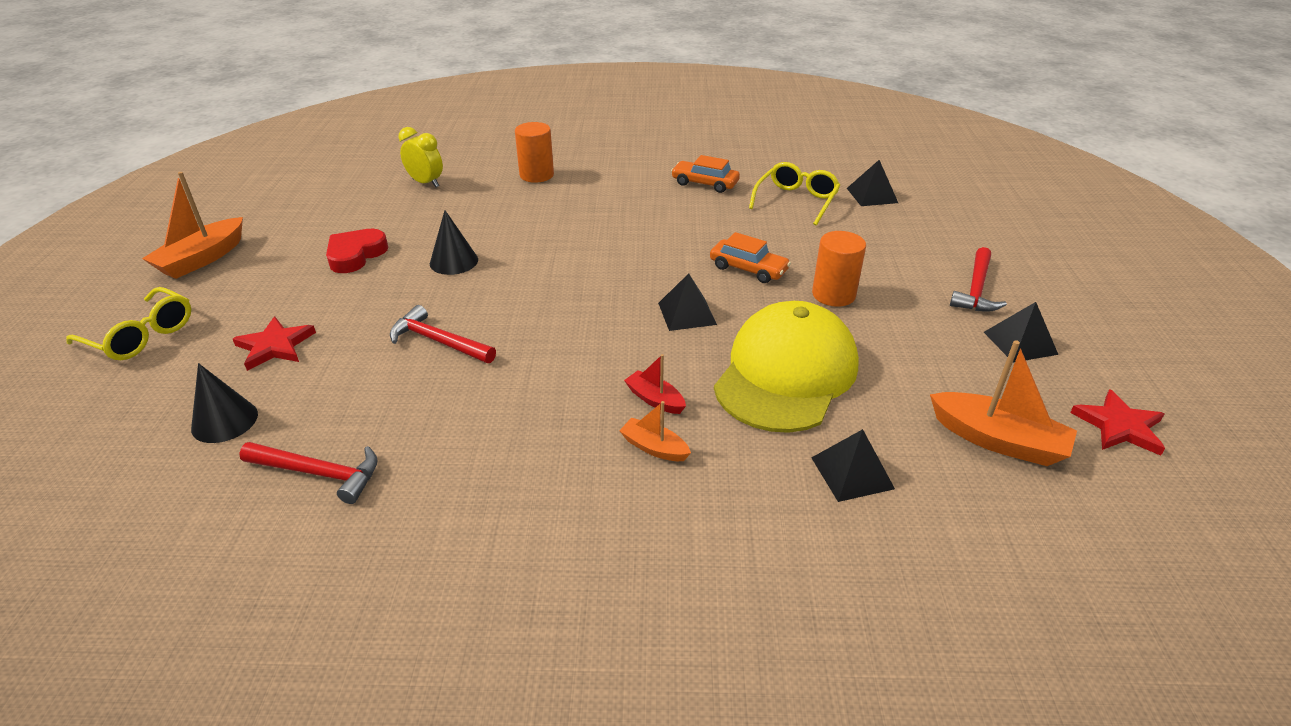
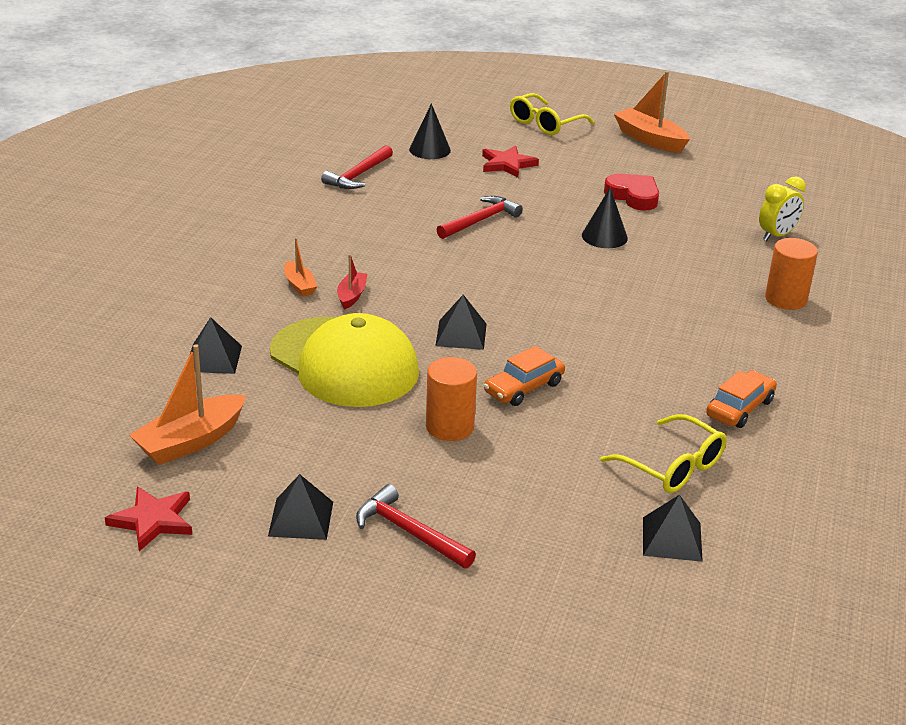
camera: 105 degrees right, 5 degrees down
orange boat [619,401,691,461] -> orange boat turned 105 degrees clockwise [284,238,318,297]
red boat [624,354,686,414] -> red boat turned 45 degrees counterclockwise [337,254,367,309]

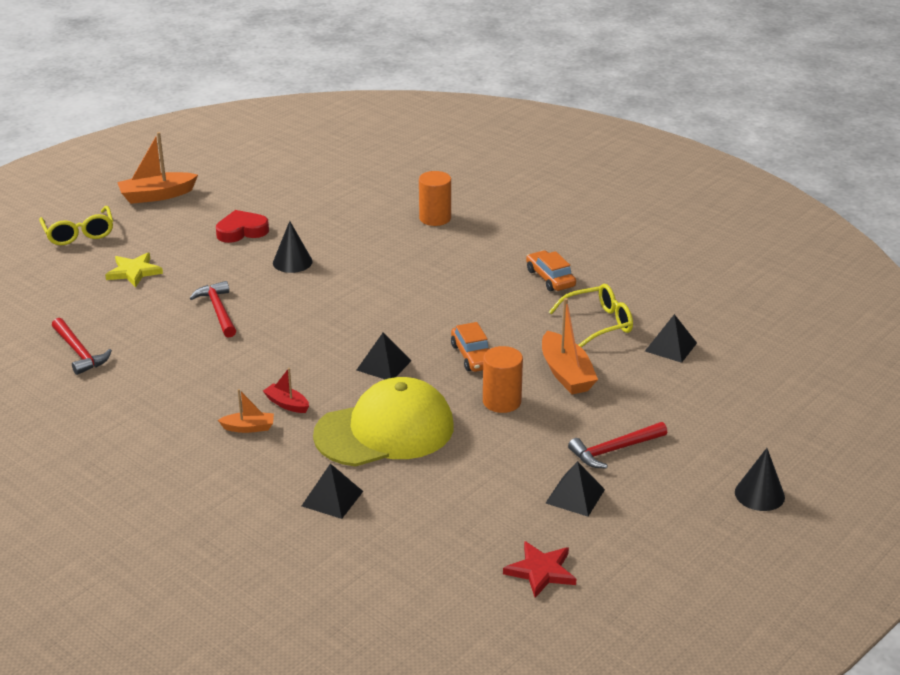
camera: 65 degrees left, 0 degrees up
orange boat [129,344,246,465] -> orange boat moved to [542,298,598,394]
black cone [409,103,451,159] -> black cone moved to [735,448,785,511]
red star [482,145,539,178] -> yellow star [105,253,163,287]
yellow clock [759,176,806,241] -> none

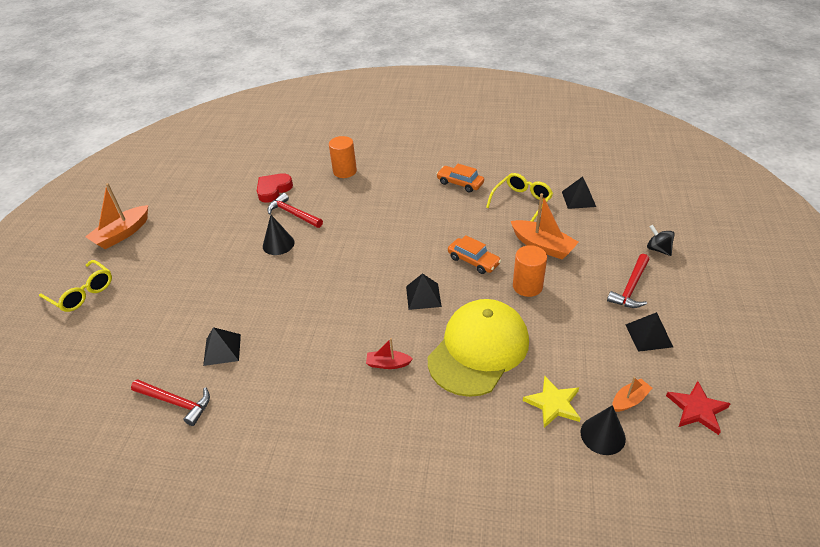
camera: 30 degrees left, 10 degrees up
yellow star [105,253,163,287] -> yellow star moved to [523,376,581,428]
red hammer [190,281,236,338] -> red hammer moved to [267,193,323,228]
red heart [216,210,269,243] -> red heart moved to [257,173,293,203]
orange boat [218,389,274,433] -> orange boat moved to [612,377,652,412]
black pyramid [302,463,363,519] -> black pyramid moved to [203,327,241,366]
black cone [735,448,785,511] -> black cone moved to [581,405,626,455]
none -> black spinning top [647,225,675,256]

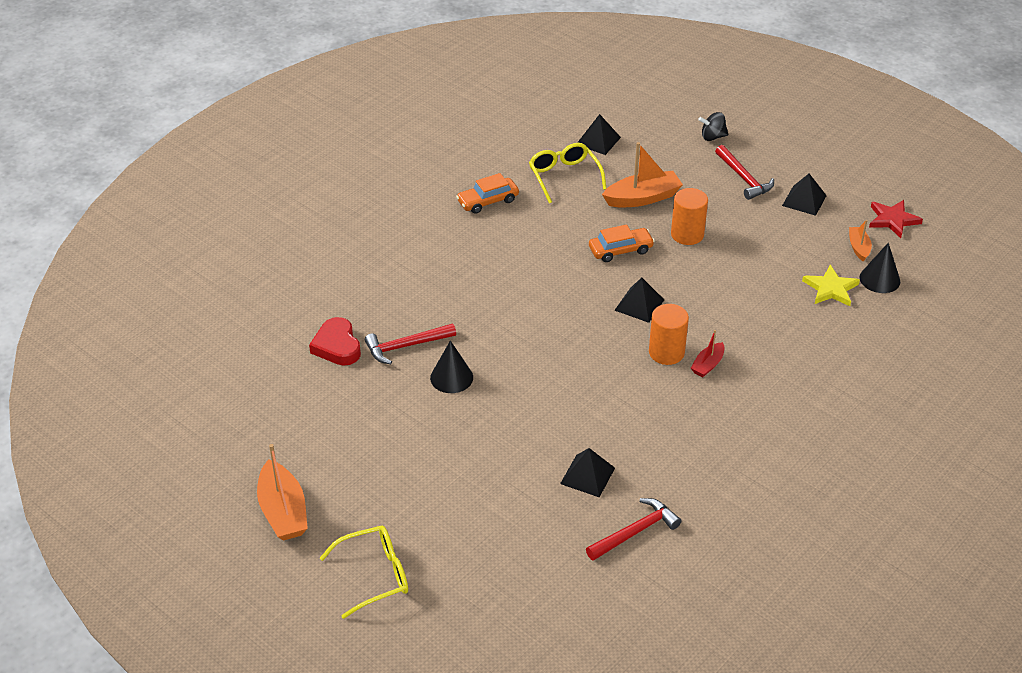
camera: 60 degrees left, 0 degrees up
orange cylinder [329,136,357,178] -> orange cylinder moved to [649,304,689,365]
yellow cap [427,299,529,397] -> none

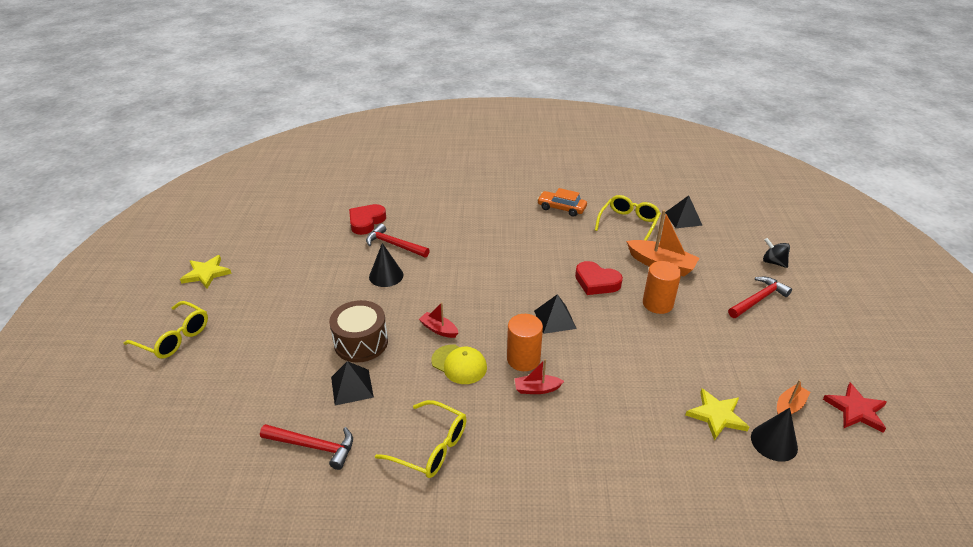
camera: 50 degrees right, 5 degrees down
orange boat [257,444,308,541] -> yellow star [180,255,232,289]
orange car [589,224,655,262] -> red heart [575,261,623,295]
red hammer [715,145,774,200] -> red hammer turned 150 degrees counterclockwise [728,277,792,318]
black pyramid [782,174,827,216] -> none
none -> brown drum [329,300,388,362]
none -> yellow glasses [375,400,467,478]
none -> red boat [419,302,458,338]
none -> yellow cap [431,345,487,384]

